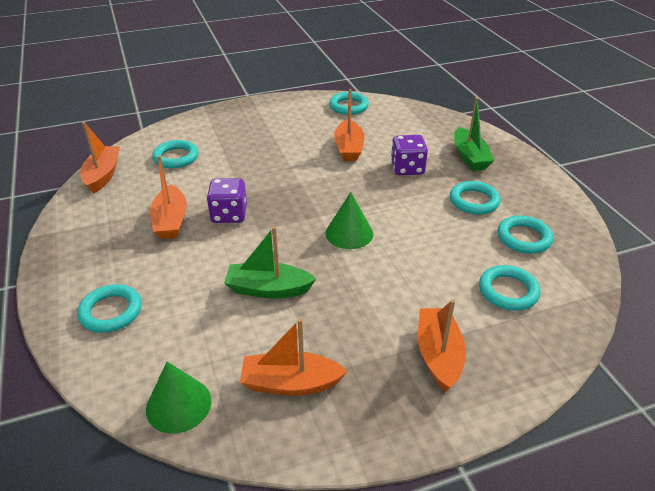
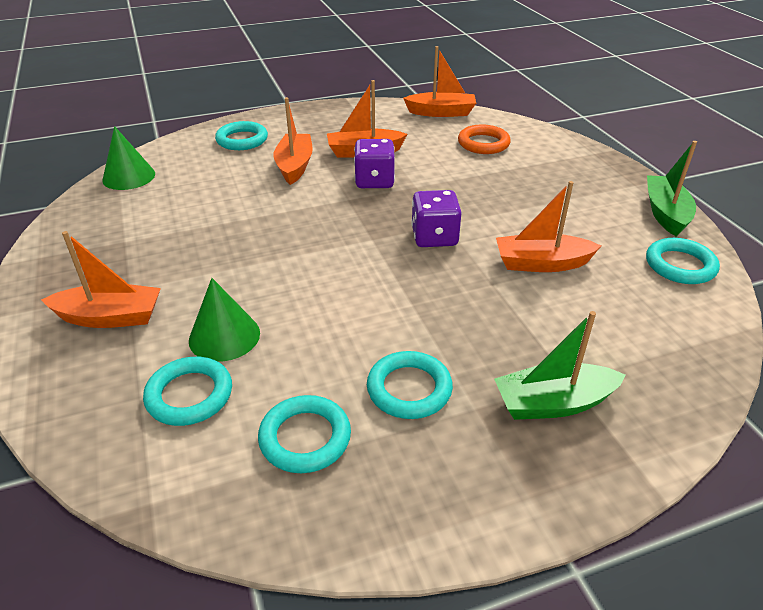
camera: 90 degrees right, 0 degrees up
turquoise ring [152,140,198,168] -> orange ring [458,124,511,154]
green boat [224,226,316,298] -> green boat moved to [647,141,697,237]
orange boat [240,318,347,396] -> orange boat moved to [273,97,313,185]
green cone [326,192,373,249] -> green cone moved to [189,278,260,362]
purple dice [391,135,428,175] -> purple dice moved to [411,190,462,247]

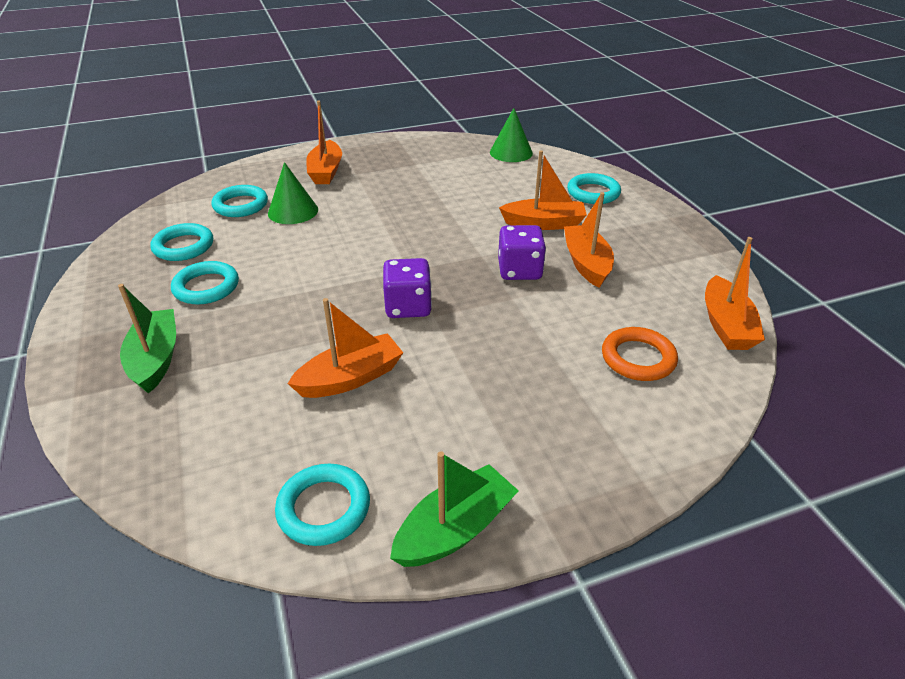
camera: 90 degrees right, 0 degrees up
orange boat [496,181,601,272] -> orange boat turned 60 degrees clockwise [288,298,403,398]
green boat [647,141,697,237] -> green boat turned 45 degrees counterclockwise [390,451,519,567]

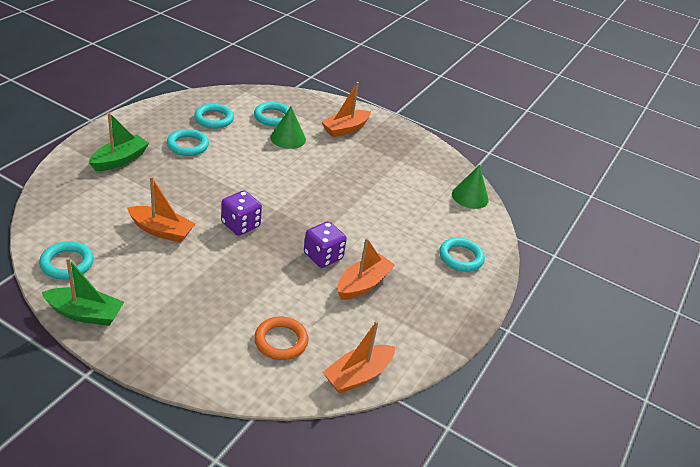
camera: 45 degrees right, 0 degrees up
orange boat [499,150,587,230] -> none

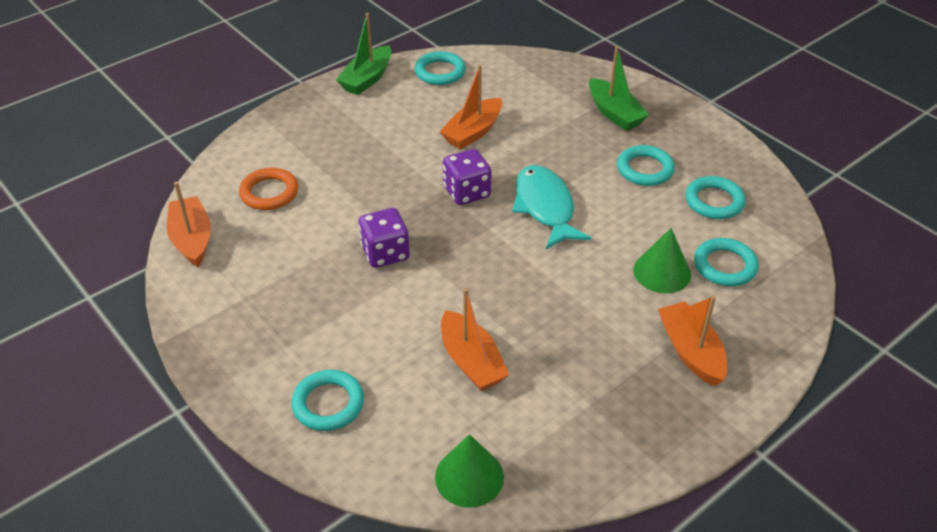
camera: 115 degrees right, 5 degrees up
orange boat [338,238,395,300] -> orange boat moved to [441,288,509,391]
none -> turquoise fish [512,165,591,249]

